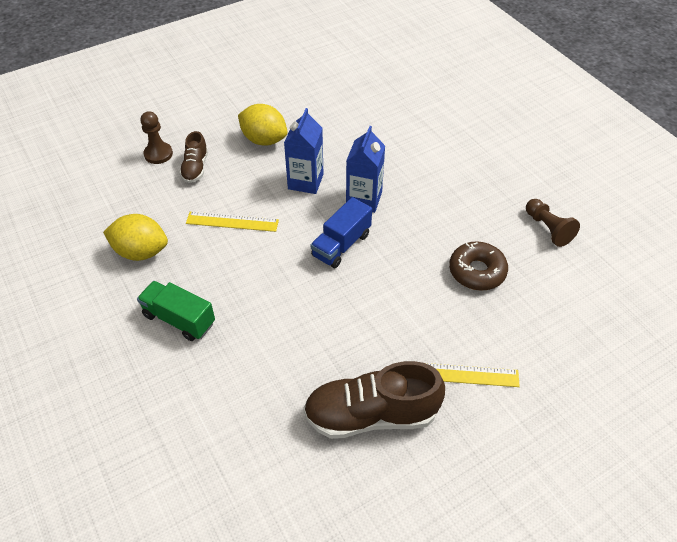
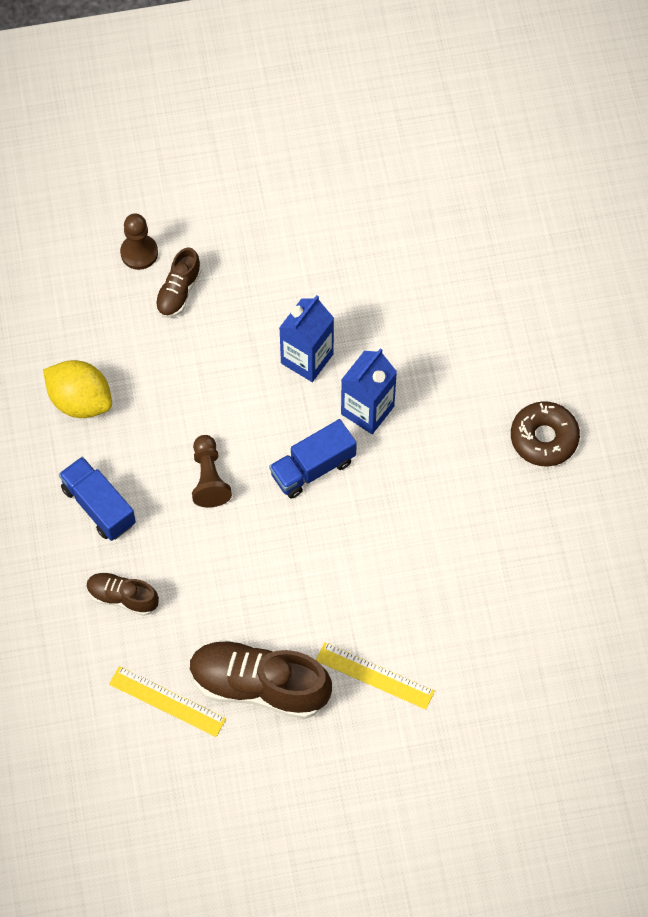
camera: 20 degrees right, 15 degrees up
green truck [137,281,215,341] -> blue truck [59,457,136,541]
yellow ruler [186,212,279,232] -> yellow ruler moved to [109,666,226,737]
yellow lemon [238,104,287,146] -> none
brown donut [449,242,508,291] -> brown donut moved to [511,401,580,467]
brown pawn [526,199,580,247] -> brown pawn moved to [192,435,232,508]
none -> brown shoe [86,572,159,616]

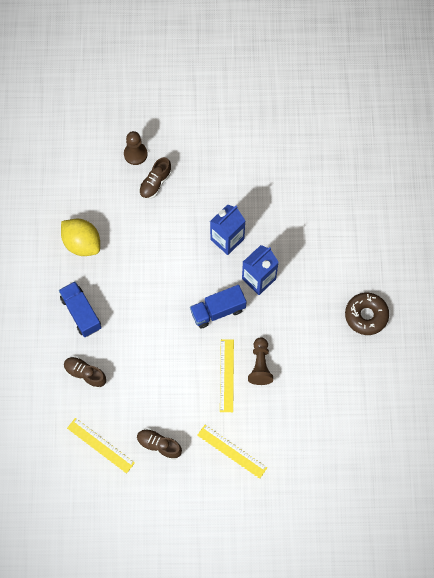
camera: 10 degrees right, 5 degrees up
brown shoe [189,640,332,719] -> brown shoe [137,429,182,460], size x0.53
brown pawn [192,435,232,508] -> brown pawn moved to [248,337,273,385]
none -> yellow ruler [220,339,234,412]

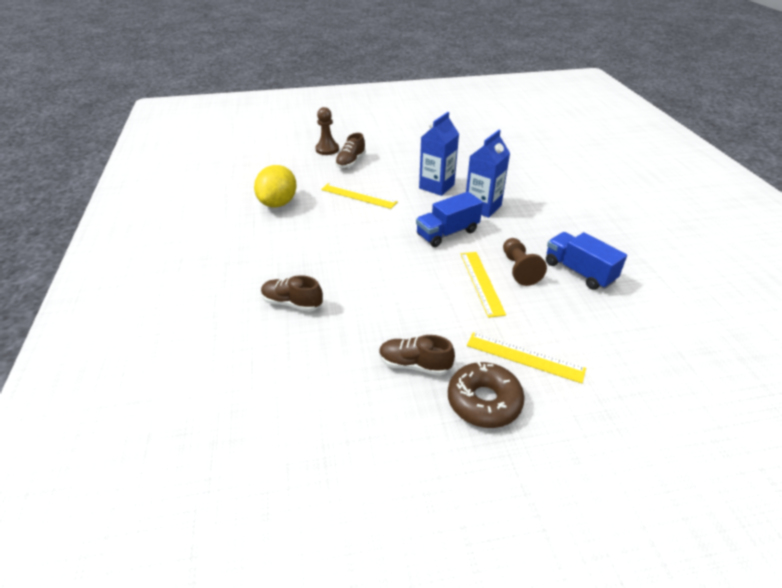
camera: 10 degrees left, 30 degrees down
blue truck [59,281,101,337] -> blue truck moved to [546,232,627,290]
yellow lemon [61,219,100,256] -> yellow lemon turned 75 degrees clockwise [254,165,297,207]
yellow ruler [67,418,135,474] -> yellow ruler moved to [321,183,398,209]
brown donut [345,293,389,335] -> brown donut moved to [448,362,525,428]

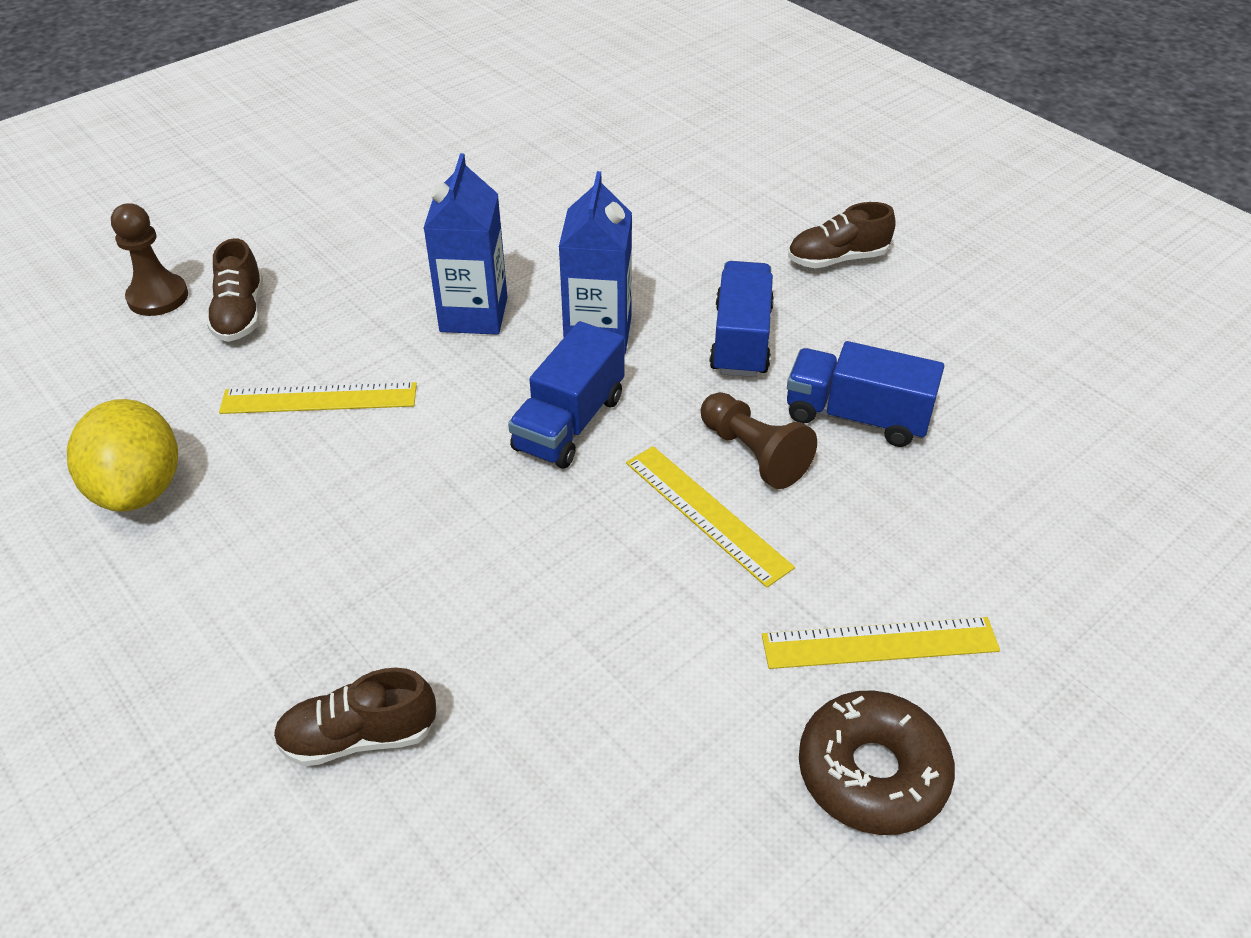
camera: 30 degrees left, 5 degrees up
brown shoe [379,335,455,376] -> brown shoe moved to [788,202,896,268]
none -> blue truck [709,261,774,377]

